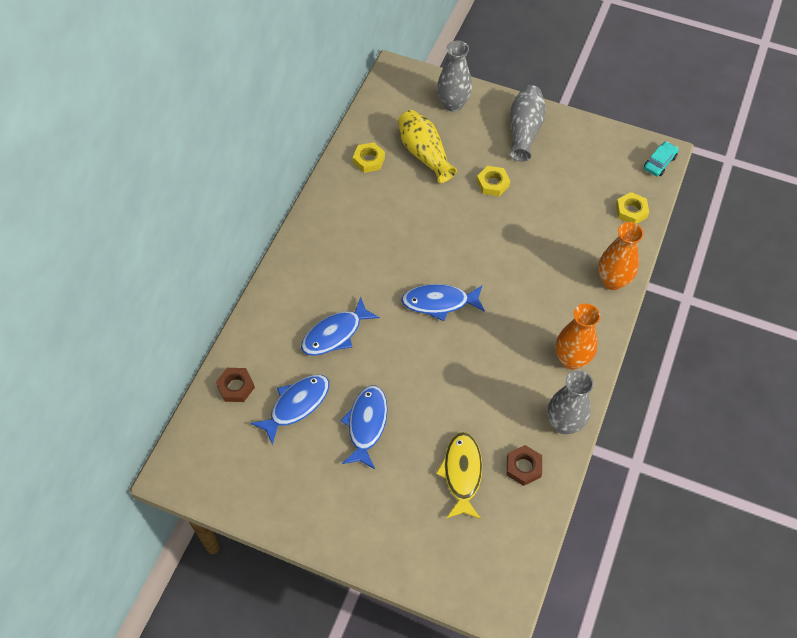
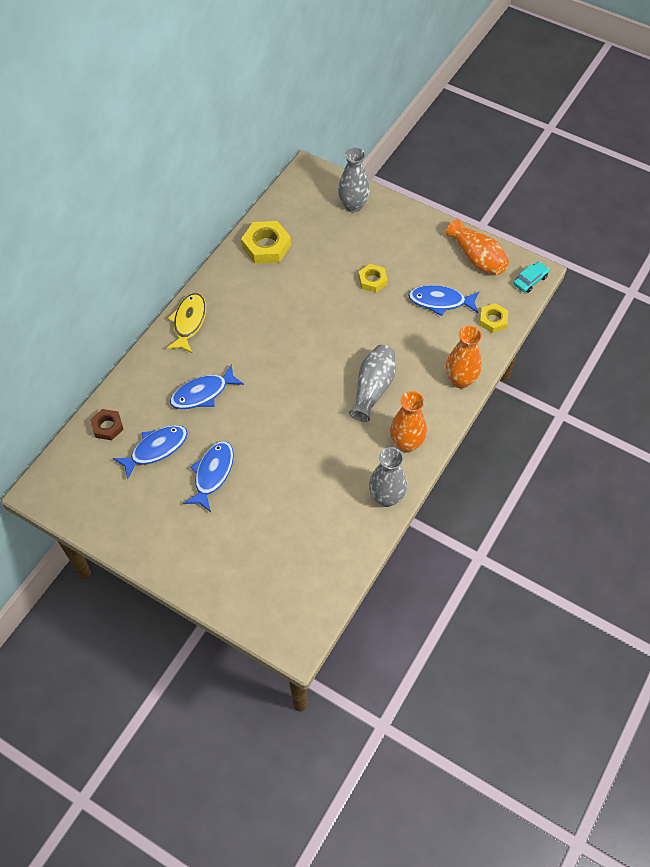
camera: 10 degrees right, 0 degrees up
yellow nut [353,142,385,173] -> yellow nut [241,221,291,264], size x1.65
yellow vase [398,110,457,183] -> none
blue fish [401,284,485,321] -> blue fish moved to [408,285,479,316]
yellow fish [436,432,482,519] -> yellow fish moved to [166,293,206,354]
brown nut [507,445,542,486] -> none
grey vase [509,85,546,162] -> grey vase moved to [349,345,396,422]
none -> orange vase [446,219,509,275]

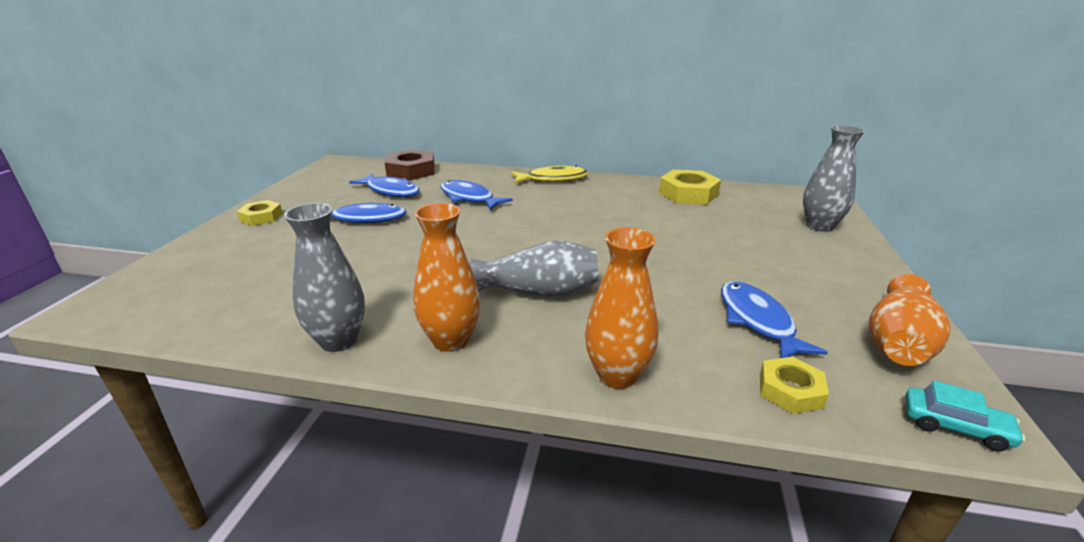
camera: 70 degrees right, 30 degrees down
brown nut [90,409,124,440] -> brown nut [385,149,435,180], size x1.65
yellow nut [358,264,388,293] -> yellow nut moved to [237,200,283,226]

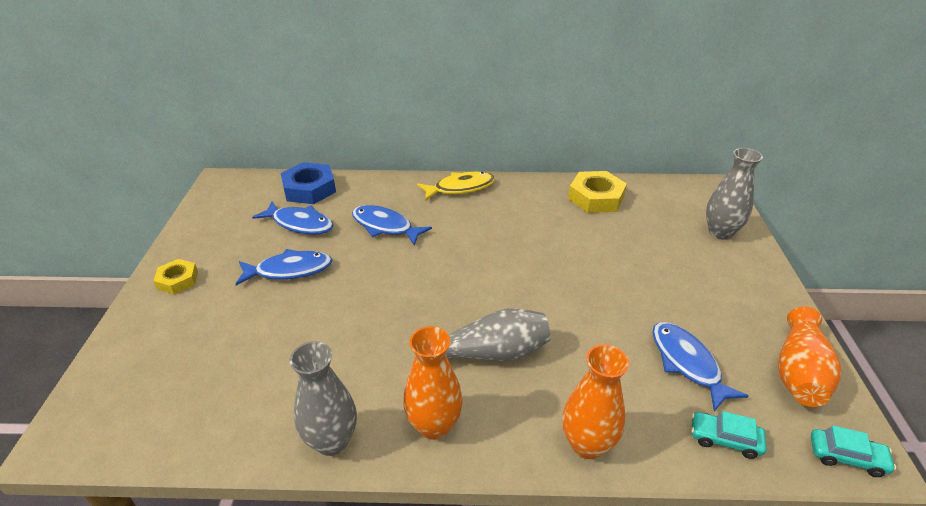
camera: 10 degrees left, 10 degrees up
brown nut [385,149,435,180] -> blue nut [281,162,336,204]
yellow nut [760,357,829,414] -> turquoise car [691,411,767,459]

